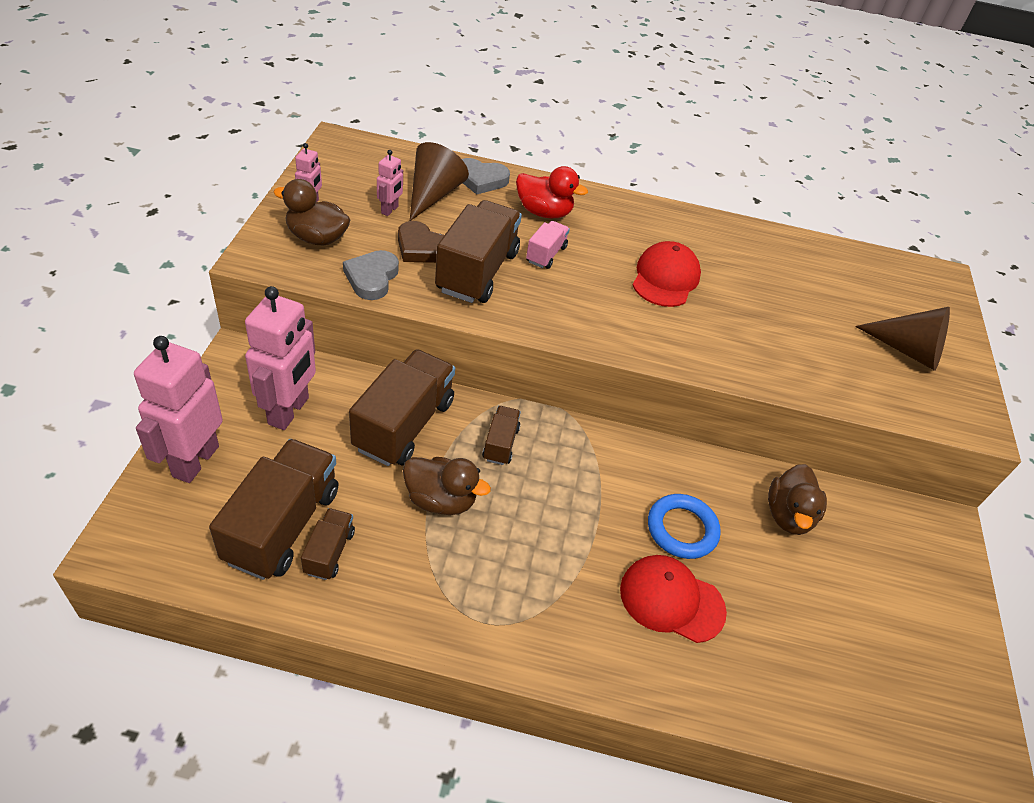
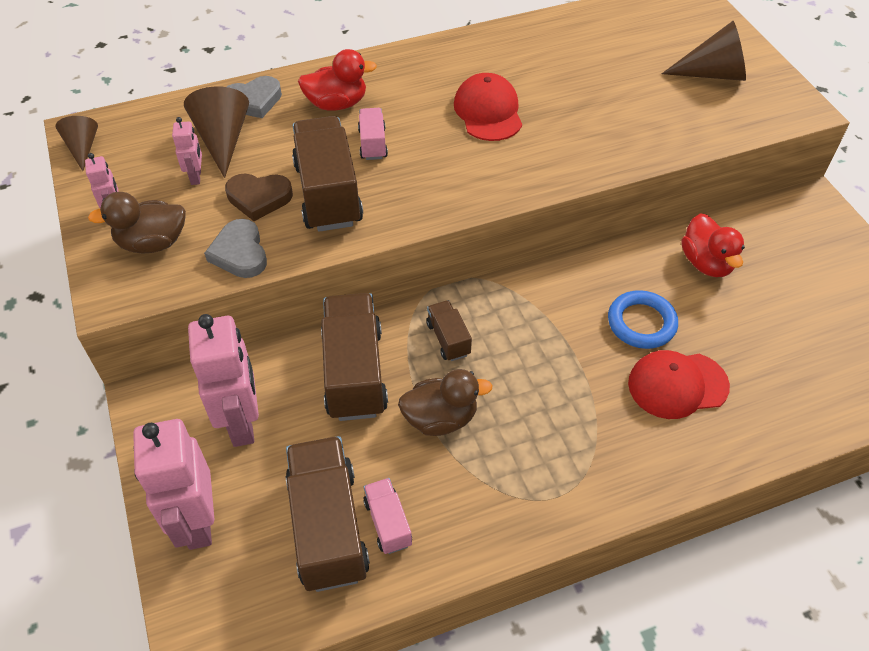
camera: 25 degrees left, 5 degrees up
brown truck [301,508,355,580] -> pink truck [363,478,412,554]
brown duck [768,464,827,535] -> red duck [682,213,745,277]
none -> brown cone [56,116,98,171]

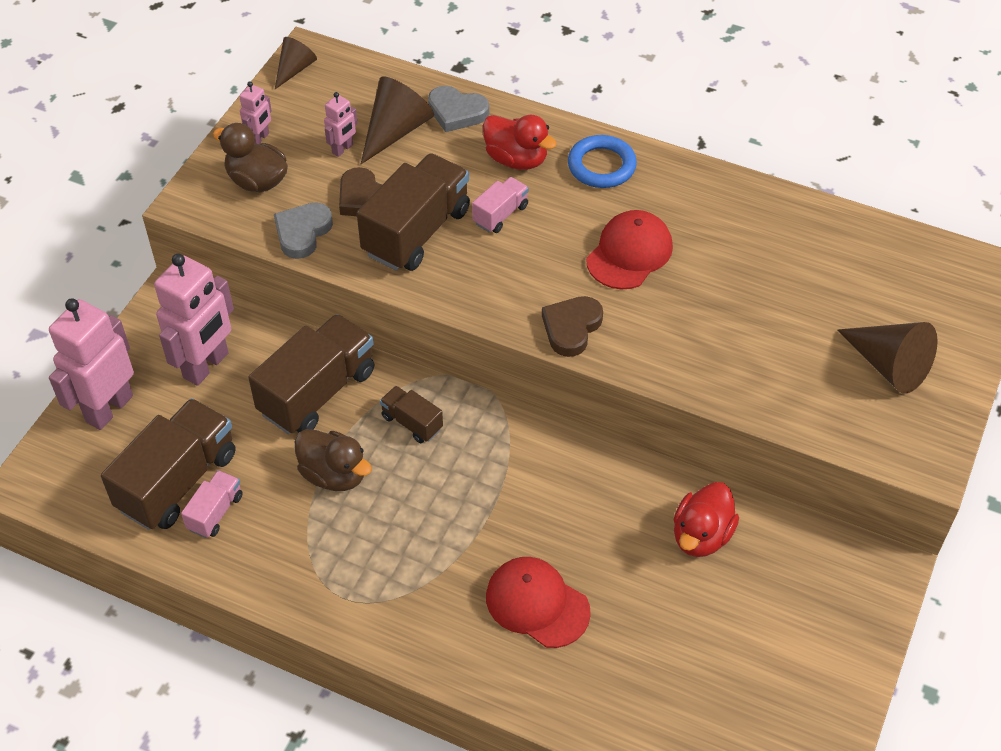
camera: 45 degrees right, 0 degrees up
brown truck [426,300,472,361] -> brown truck turned 75 degrees counterclockwise [380,386,443,443]
blue ring [608,290,678,349] -> blue ring moved to [568,135,637,188]
none -> brown heart [542,296,603,357]

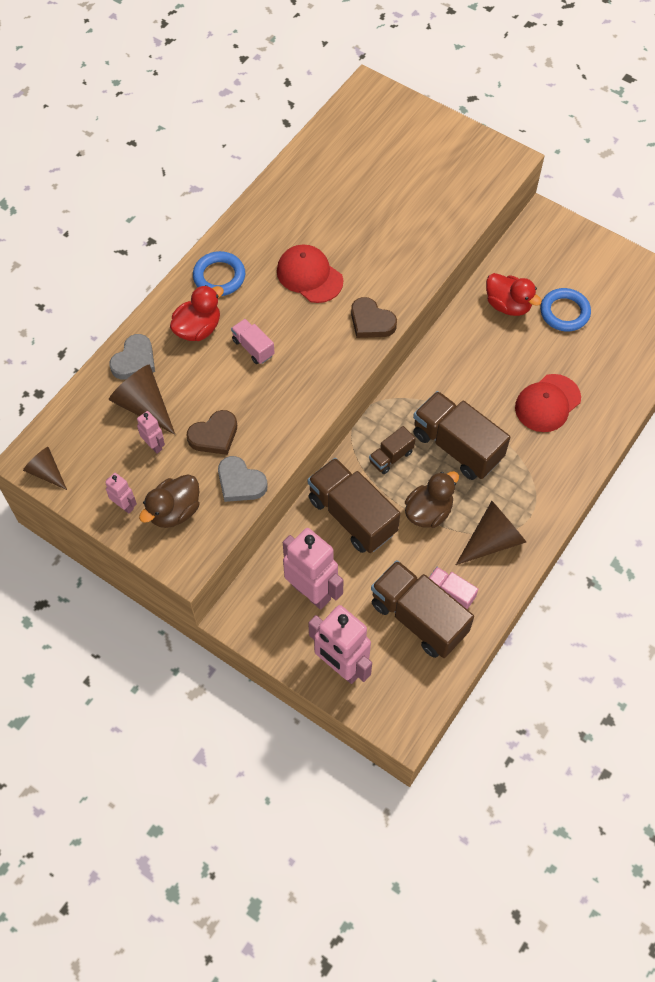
camera: 80 degrees left, 10 degrees up
brown truck [357,153,470,271] -> brown truck moved to [413,391,510,480]
brown cone [837,322,938,394] -> brown cone moved to [456,501,526,565]
none -> blue ring [540,288,591,331]

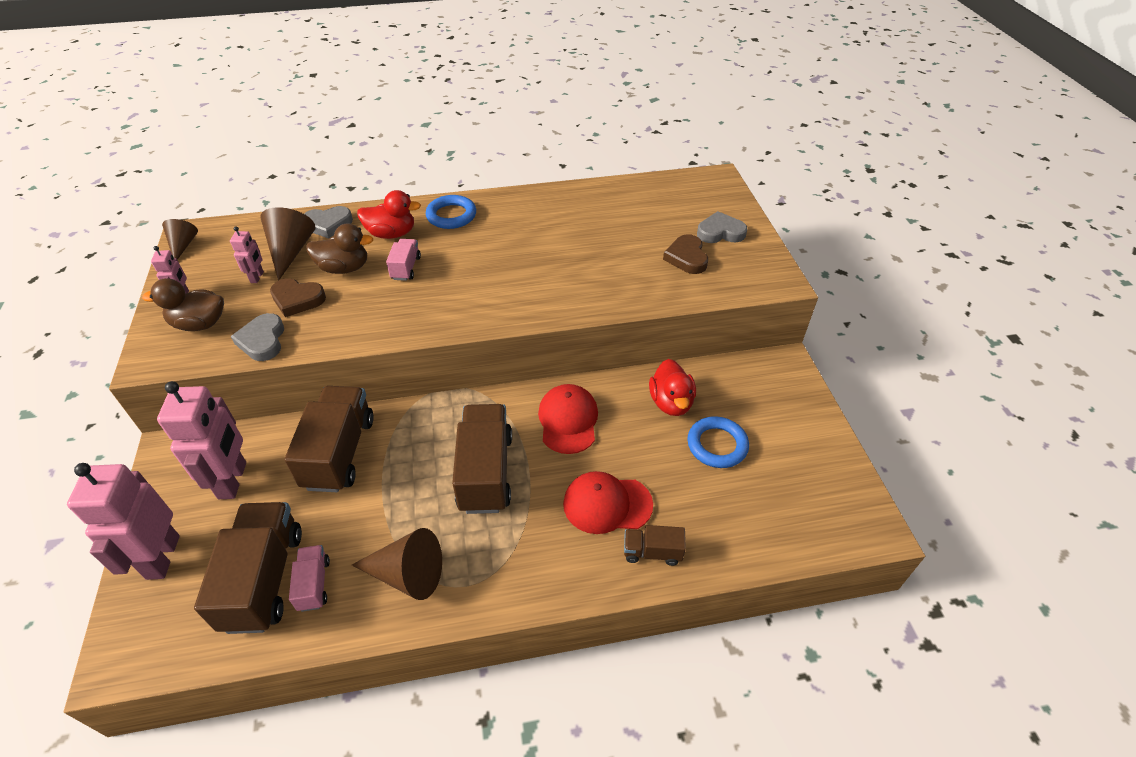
camera: 45 degrees right, 15 degrees down
red cap [277,244,343,303] -> red cap moved to [538,384,598,454]
brown heart [351,297,397,338] -> brown heart moved to [663,234,708,274]
brown truck [369,426,416,474] -> brown truck moved to [624,525,686,566]
brown duck [405,471,459,528] -> brown duck moved to [306,223,373,274]
none -> grey heart [697,211,747,243]

